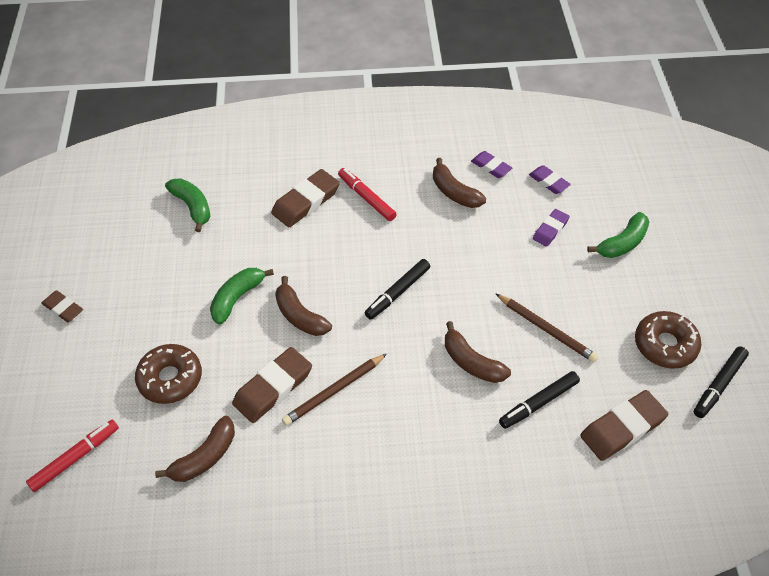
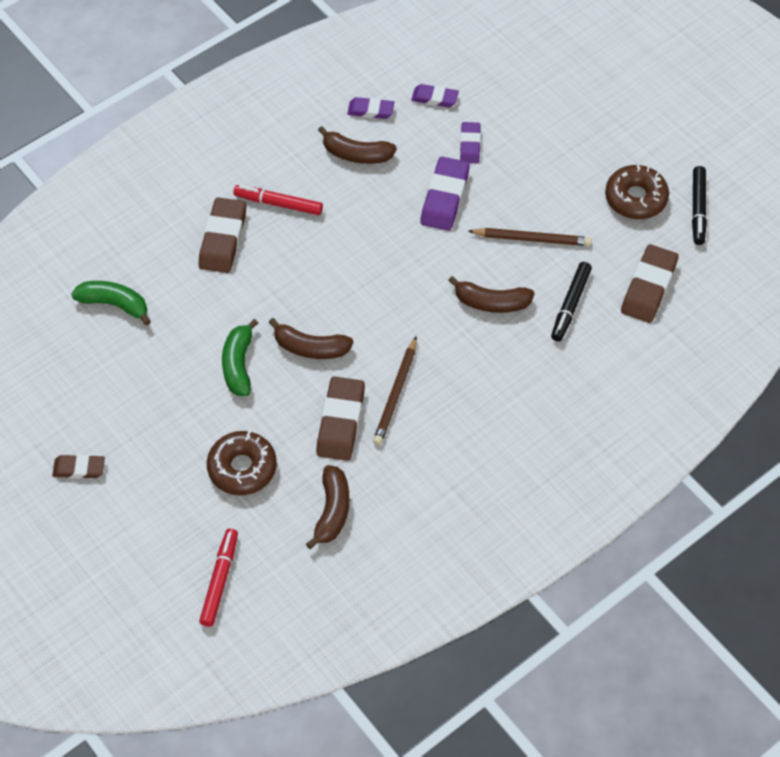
camera: 35 degrees left, 5 degrees up
black marker [365,259,430,320] -> none
green banana [587,212,649,258] -> none
none -> purple eraser [420,157,470,231]

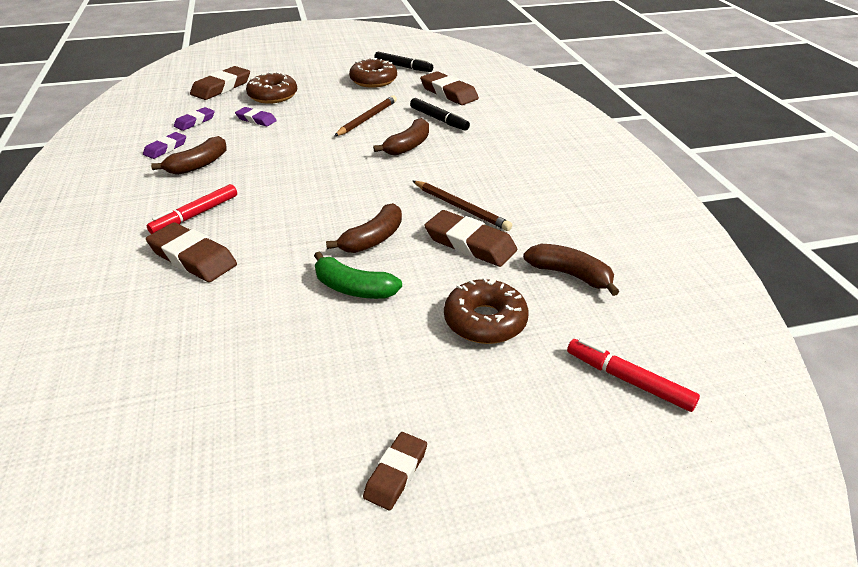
camera: 65 degrees left, 20 degrees down
green banana [71,281,151,325] -> none
purple eraser [420,157,470,231] -> none
none -> brown eraser [190,66,250,100]
none -> brown donut [246,72,297,104]

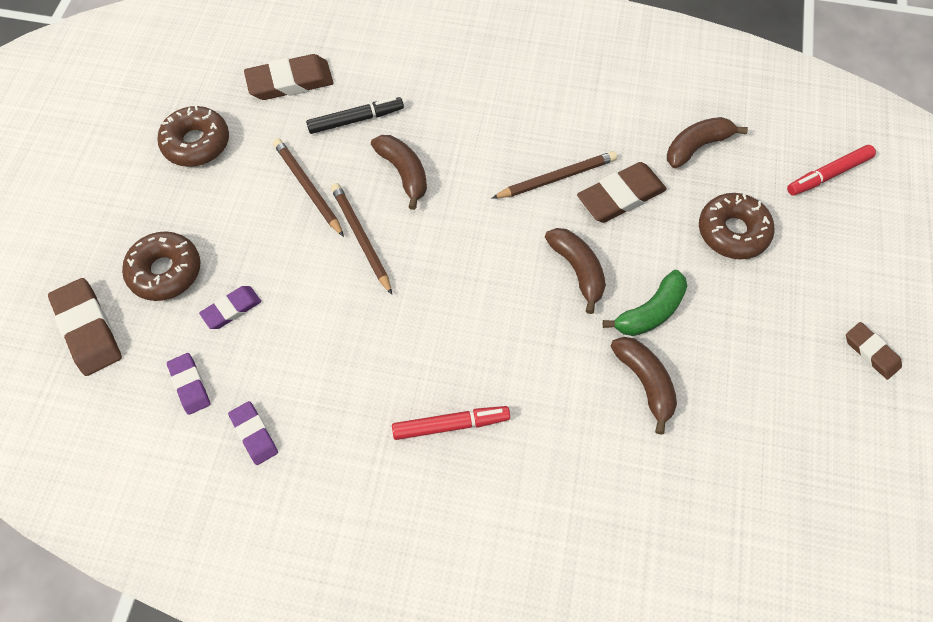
camera: 65 degrees left, 25 degrees up
brown eraser [146,222,237,282] -> none
red marker [147,184,237,234] -> red marker turned 75 degrees counterclockwise [392,406,510,440]
brown banana [151,136,227,175] -> brown banana moved to [610,337,677,435]
black marker [374,52,433,72] -> none
none -> brown pencil [331,183,392,295]

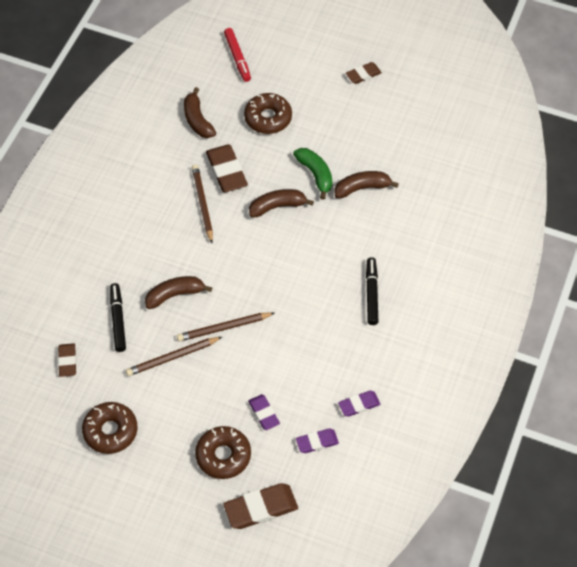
camera: 80 degrees left, 5 degrees down
brown eraser [244,54,334,100] -> brown eraser [58,343,76,377], size x0.60
red marker [392,406,510,440] -> black marker [366,257,378,325]

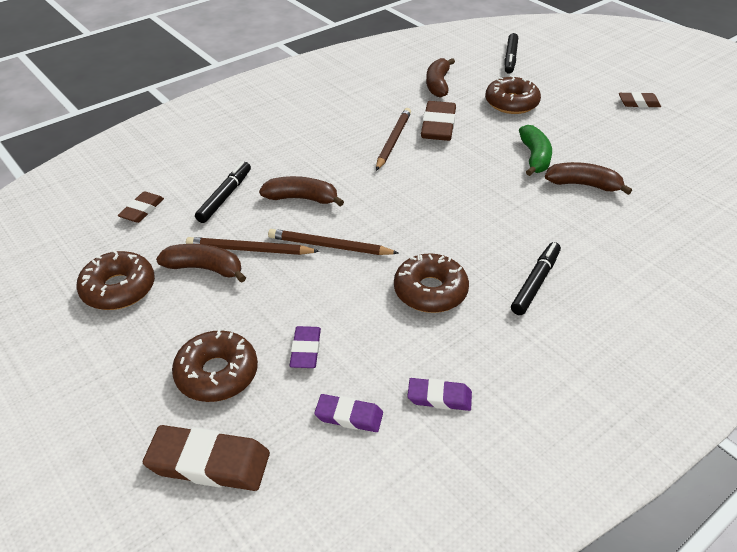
camera: 30 degrees right, 15 degrees down
red marker [224,28,251,82] -> black marker [505,33,518,74]
brown banana [249,189,314,218] -> brown banana moved to [156,244,246,283]
none -> brown donut [394,253,469,313]

